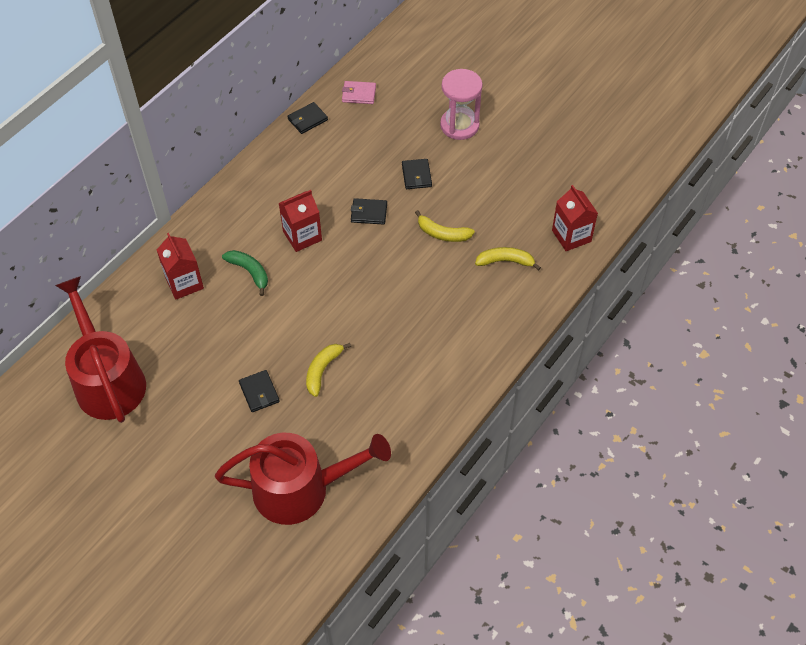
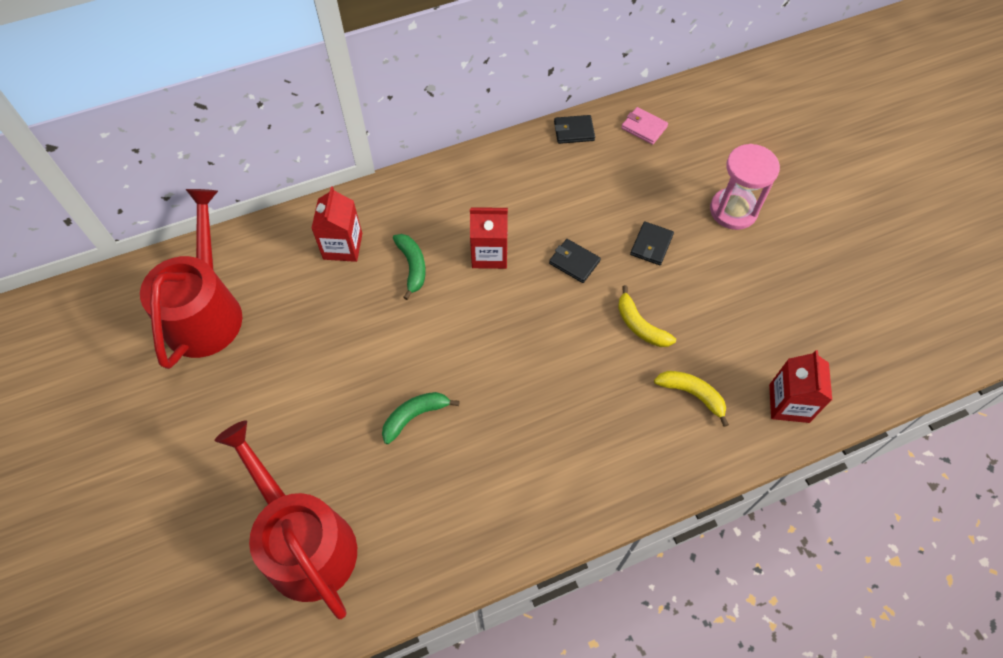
camera: 30 degrees right, 5 degrees up
red watering can [215,433,391,525] -> red watering can turned 150 degrees counterclockwise [214,420,357,619]
black wallet [239,370,280,412] -> none
yellow banana [306,343,351,397] -> green banana [382,392,460,444]

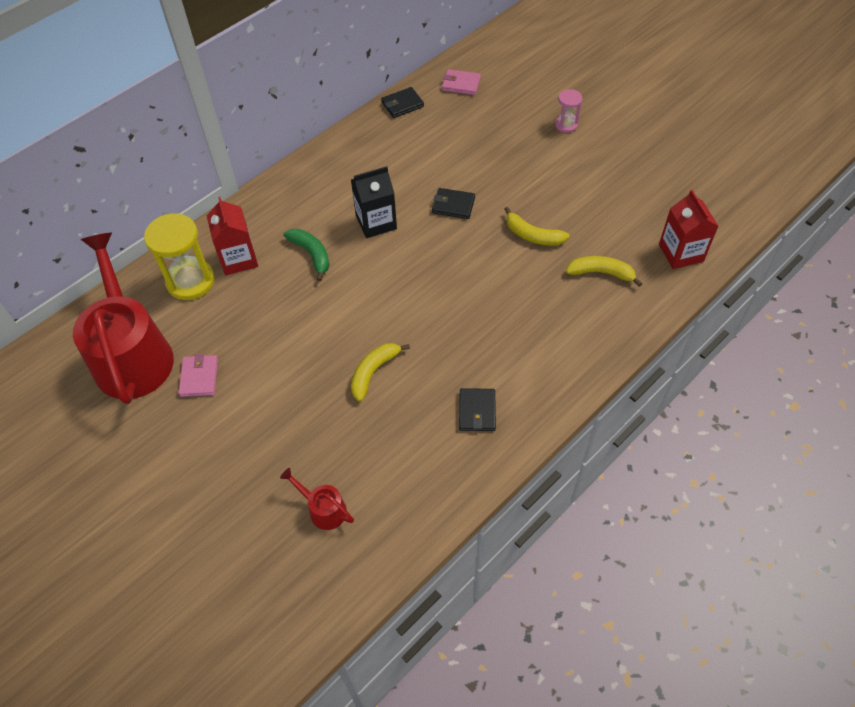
camera: 20 degrees left, 5 degrees down
red watering can [214,420,357,619] -> red watering can [280,468,354,530], size x0.41
green banana [382,392,460,444] -> yellow banana [351,343,410,402]
red carton [470,207,508,269] -> black carton [351,166,397,238]
black wallet [630,221,674,265] -> black wallet moved to [459,388,496,431]
pink hourglass [710,144,780,230] -> pink hourglass [555,89,583,133], size x0.54
none -> yellow hourglass [144,213,215,300]
none -> pink wallet [178,354,218,397]

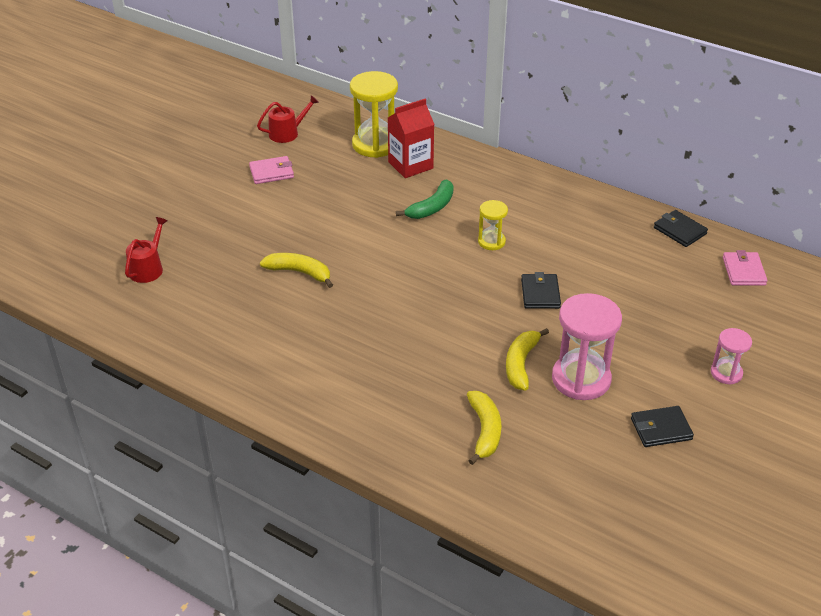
camera: 75 degrees right, 15 degrees down
red watering can [73,233,174,404] -> red watering can [257,95,319,143], size x0.41
black carton [351,166,397,238] -> yellow hourglass [478,200,508,250]
black wallet [459,388,496,431] -> black wallet moved to [631,406,694,447]
red carton [659,190,718,269] -> none
none -> pink hourglass [552,293,622,400]

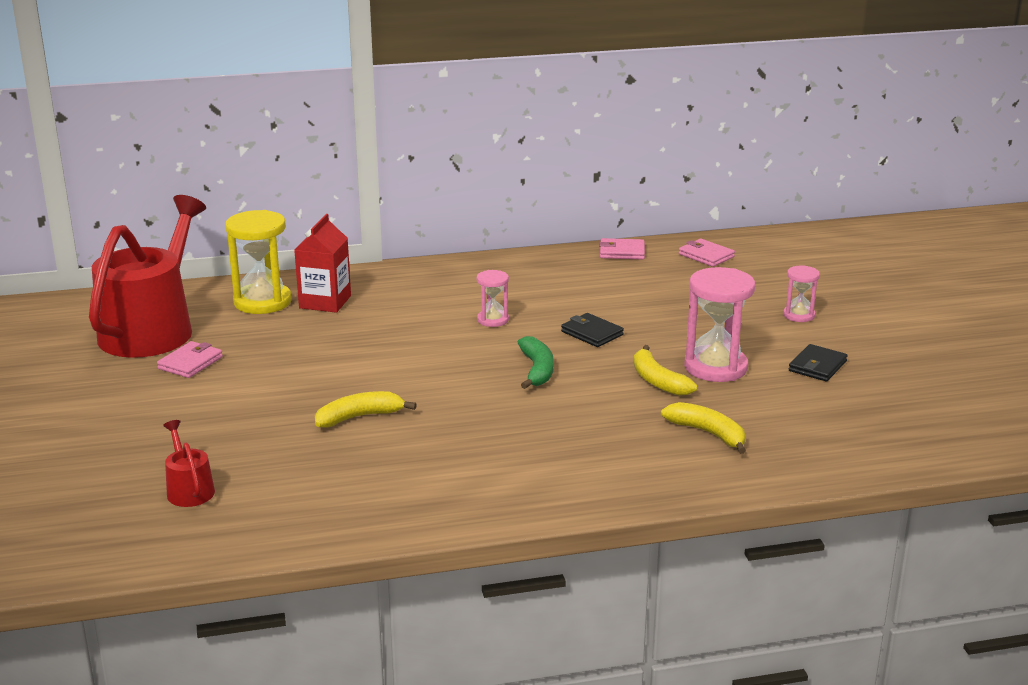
camera: 45 degrees left, 15 degrees down
red watering can [257,95,319,143] -> red watering can [89,195,206,358], size x2.41
green banana [396,180,454,219] -> green banana moved to [517,336,554,389]
yellow hourglass [478,200,508,250] -> pink hourglass [477,270,509,327]
black wallet [654,210,708,247] -> pink wallet [599,238,645,260]

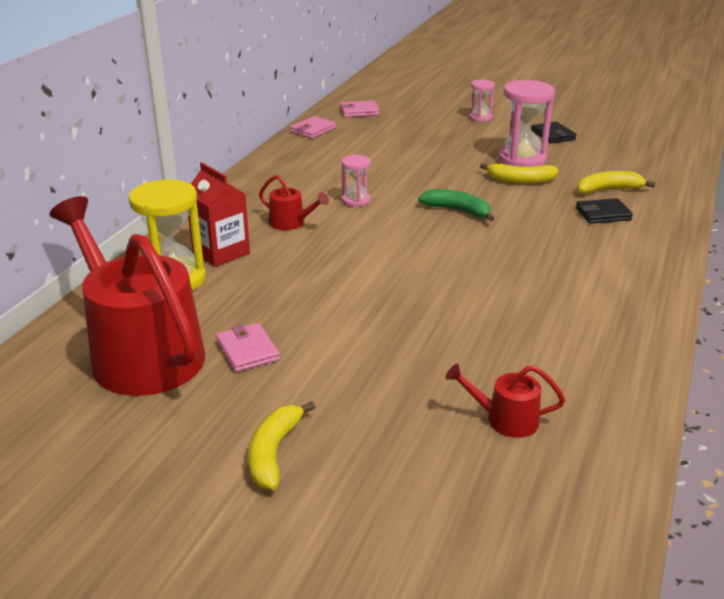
camera: 55 degrees left, 5 degrees up
yellow banana [315,391,417,428] -> yellow banana moved to [248,401,315,490]
black wallet [561,313,624,347] -> black wallet moved to [576,198,633,224]
none -> red watering can [259,175,329,230]

